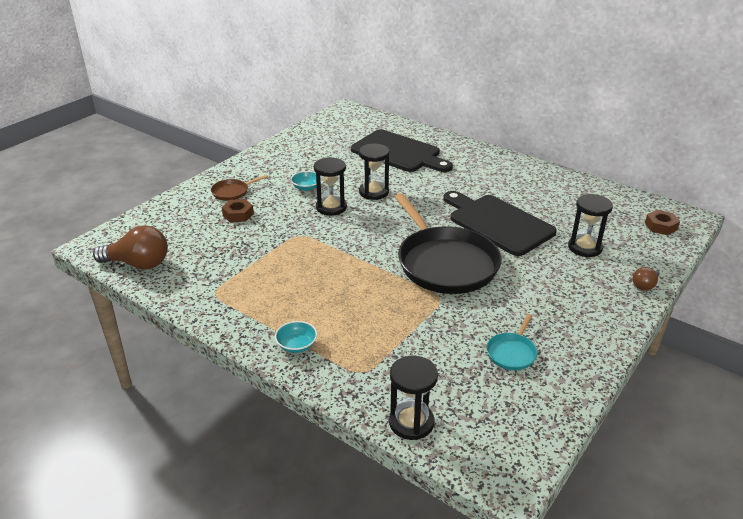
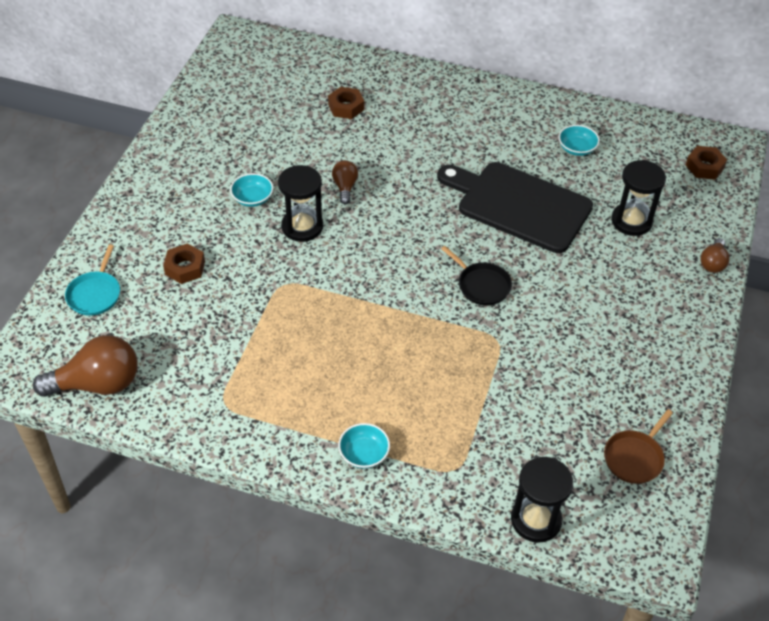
camera: 20 degrees left, 15 degrees up
brown pan [211,175,268,201] -> brown pan moved to [604,409,673,484]
black cutting board [351,129,453,172] -> brown nut [328,87,364,119]
black hourglass [359,144,390,200] -> brown light bulb [332,160,358,204]
black pan [395,193,502,294] -> black pan [441,246,512,306], size x0.42
turquoise pan [487,314,537,370] -> turquoise pan moved to [65,245,120,316]
none -> turquoise bowl [559,125,600,156]

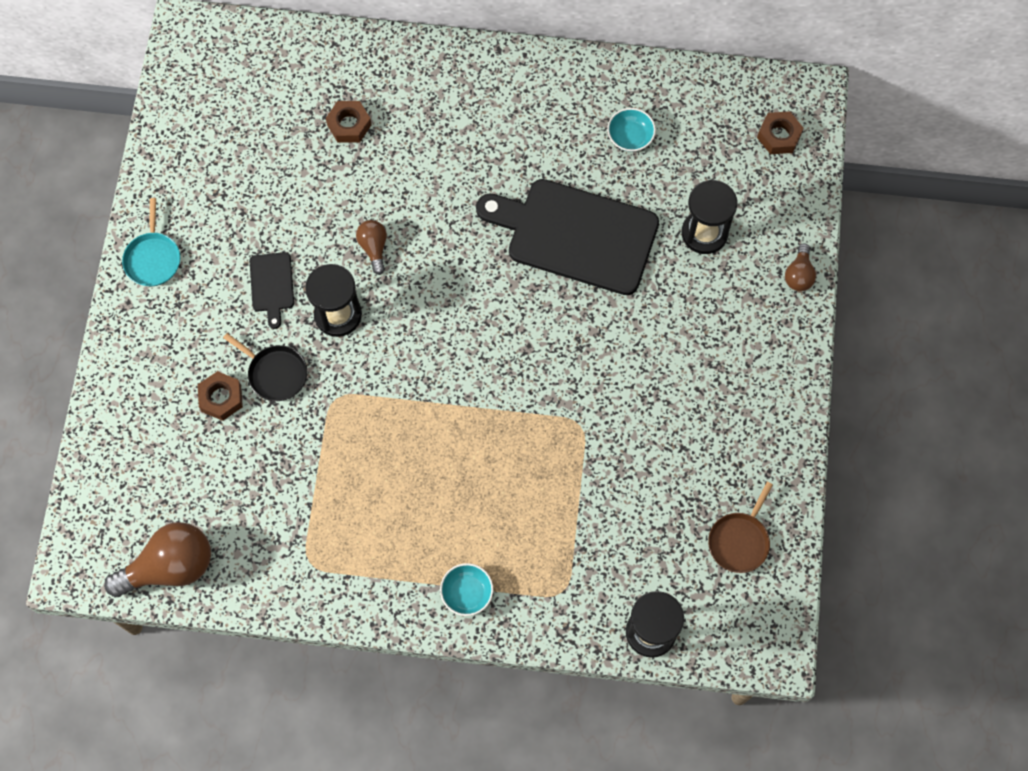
camera: 10 degrees left, 20 degrees up
turquoise pan [65,245,120,316] -> turquoise pan moved to [122,198,180,286]
turquoise bowl [230,173,273,207] -> black cutting board [250,252,294,329]
black pan [441,246,512,306] -> black pan moved to [223,333,307,401]

